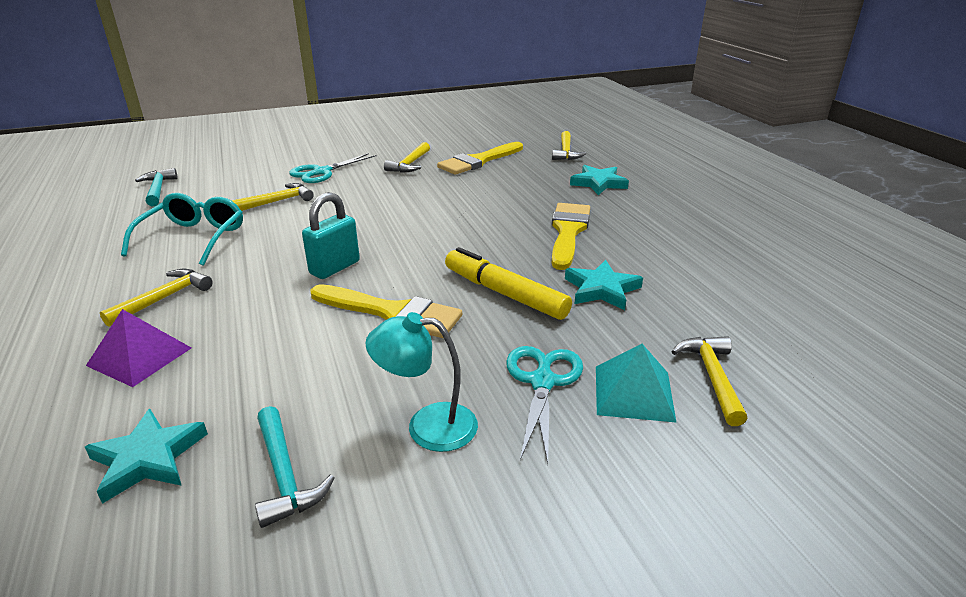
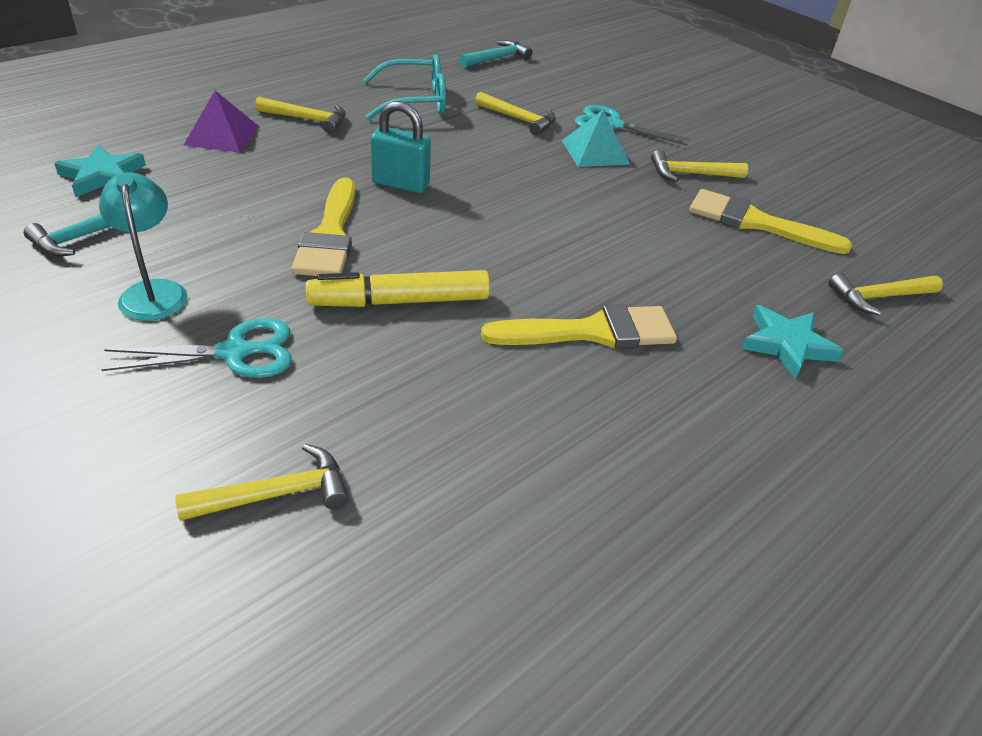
camera: 65 degrees right, 10 degrees up
yellow marker [445,247,572,320] -> yellow marker turned 120 degrees counterclockwise [306,270,490,307]
turquoise star [565,260,643,310] -> none
turquoise pyramid [596,344,677,423] -> turquoise pyramid moved to [562,110,630,167]

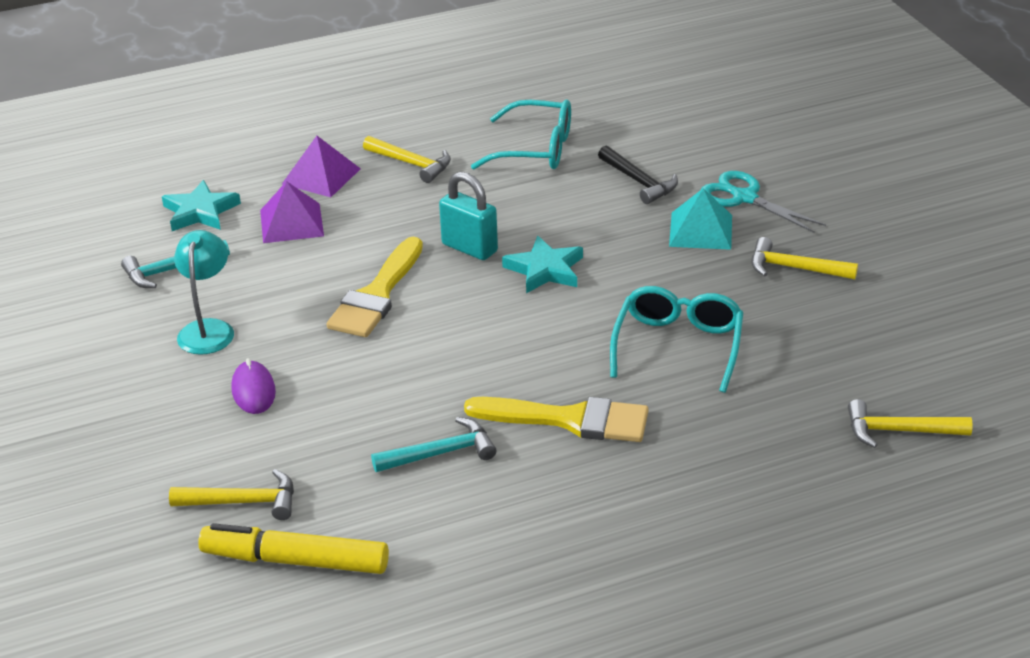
camera: 25 degrees right, 5 degrees down
turquoise scissors [101,318,292,378] -> purple mouse [231,358,276,414]
yellow marker [306,270,490,307] -> yellow marker moved to [198,523,389,574]
turquoise hammer [460,40,532,68] -> turquoise hammer moved to [371,417,497,472]
yellow hammer [475,92,556,136] -> black hammer [598,146,678,204]
yellow brush [689,189,852,254] -> none
turquoise star [741,305,844,379] -> turquoise star moved to [502,236,583,293]
none -> purple pyramid [260,181,324,243]
none -> turquoise glasses [610,286,743,393]

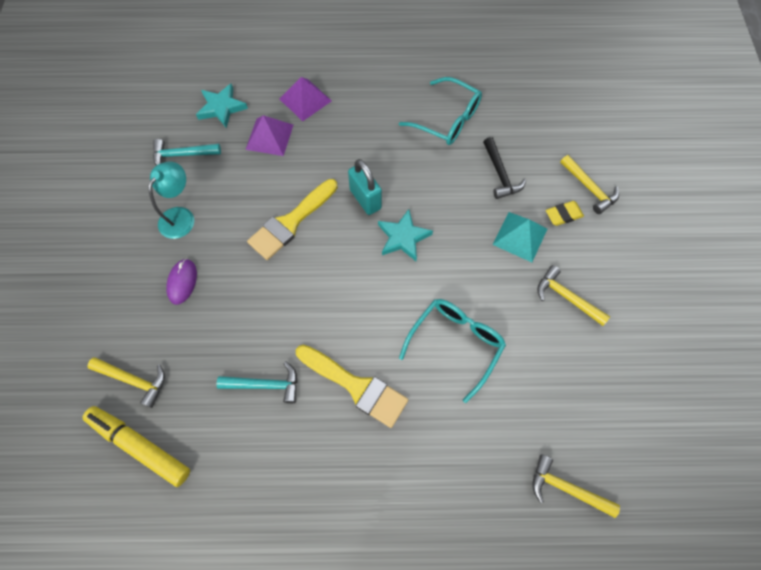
camera: 20 degrees right, 30 degrees up
yellow hammer [363,136,451,183] -> yellow hammer moved to [560,155,619,214]
turquoise scissors [701,171,826,233] -> yellow eraser [546,201,584,226]

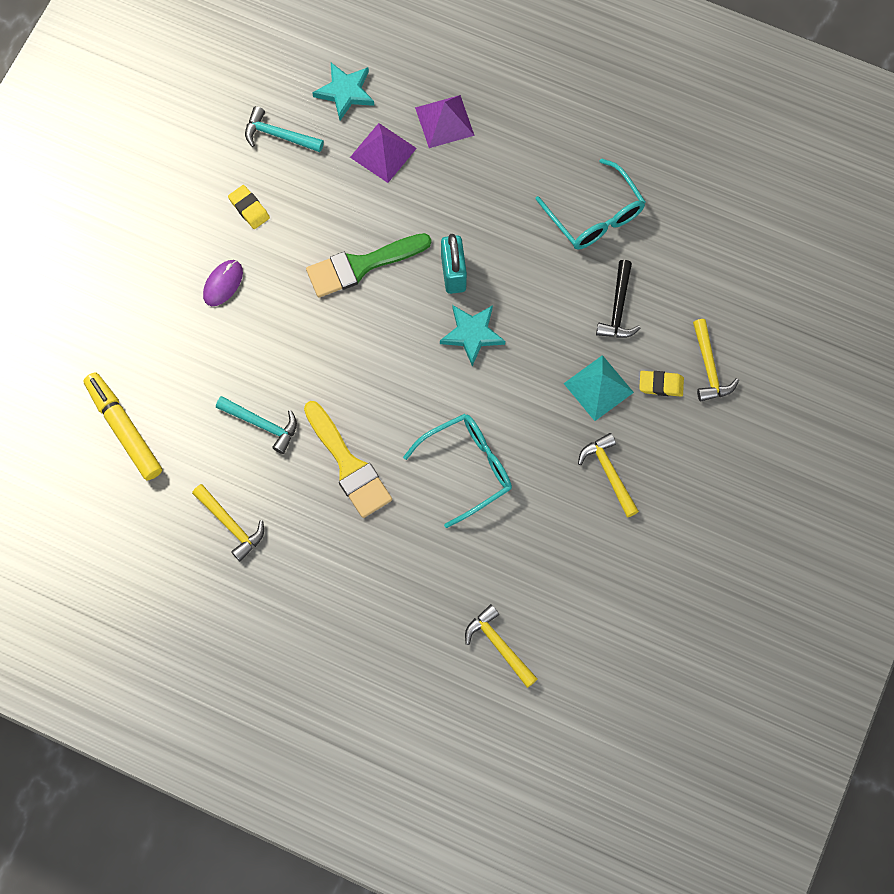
camera: 25 degrees right, 5 degrees up
yellow hammer [87,357,165,408] -> yellow hammer moved to [192,484,264,561]
turquoise lamp [148,161,194,239] -> yellow eraser [228,185,270,229]
yellow brush [247,179,338,260] -> green brush [306,233,431,298]

